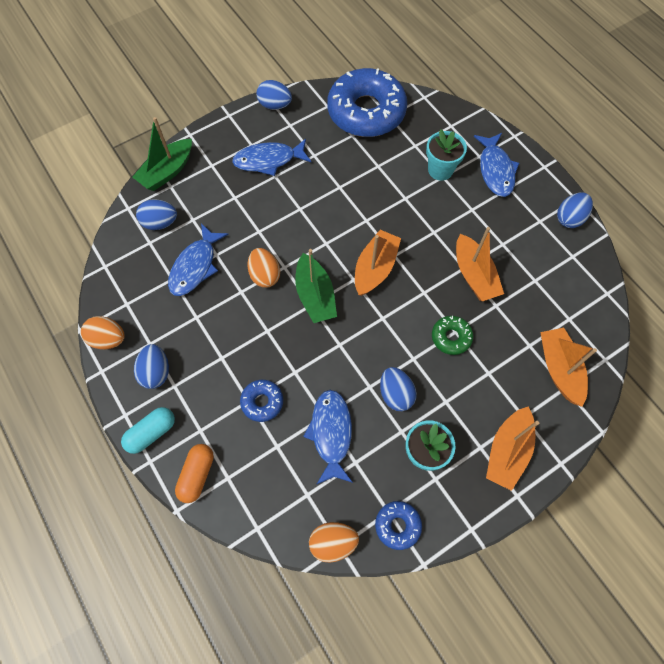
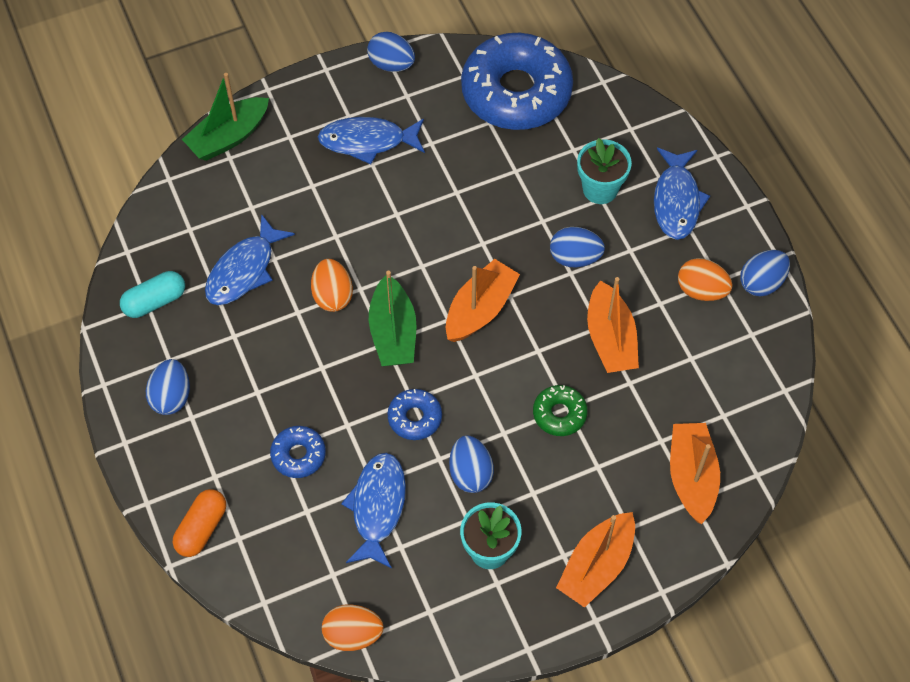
camera: 10 degrees right, 5 degrees down
orange egg [81,316,125,350] -> orange egg moved to [678,258,733,301]
turquoise capsule [121,407,175,454] -> turquoise capsule moved to [120,271,185,318]
blue egg [136,199,177,230] -> blue egg moved to [550,227,605,268]
blue donut [375,501,422,550] -> blue donut moved to [387,389,442,440]

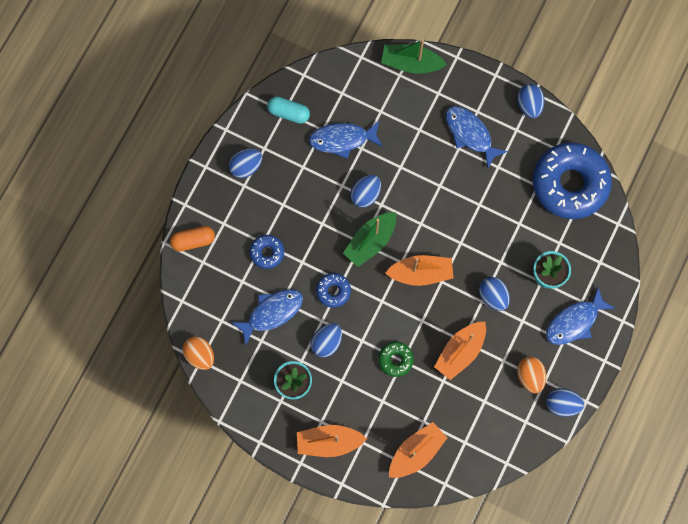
camera: 50 degrees right, 15 degrees up
orange egg [311,259,353,312] -> blue egg [350,175,381,208]

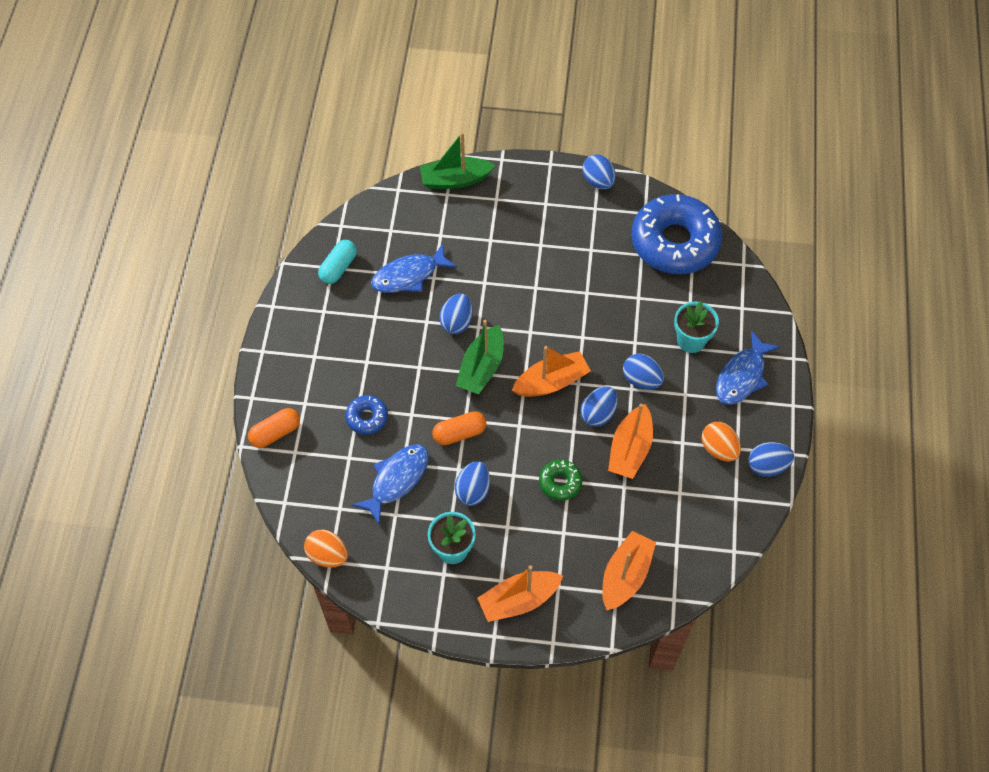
camera: 20 degrees left, 15 degrees down
blue egg [229,149,262,178] -> blue egg moved to [580,386,618,427]
turquoise capsule [267,96,310,124] -> turquoise capsule turned 60 degrees counterclockwise [318,240,357,284]
blue donut [316,273,351,308] -> orange capsule [432,411,486,445]
blue fish [446,106,508,168] -> none

